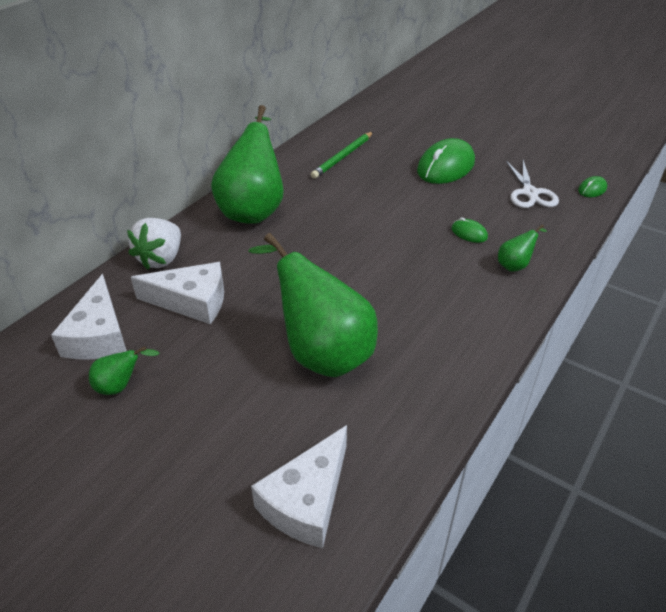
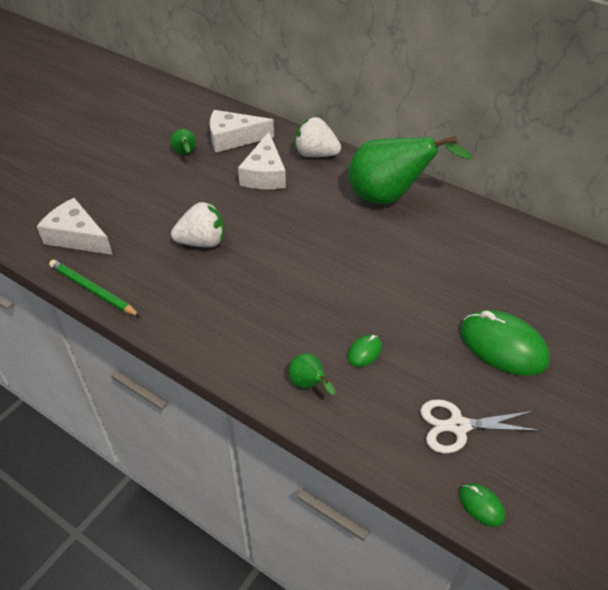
camera: 90 degrees right, 5 degrees up
green pear [248,233,378,377] -> white strawberry [171,201,225,247]
green pencil [310,132,373,179] -> green pencil moved to [49,260,141,317]

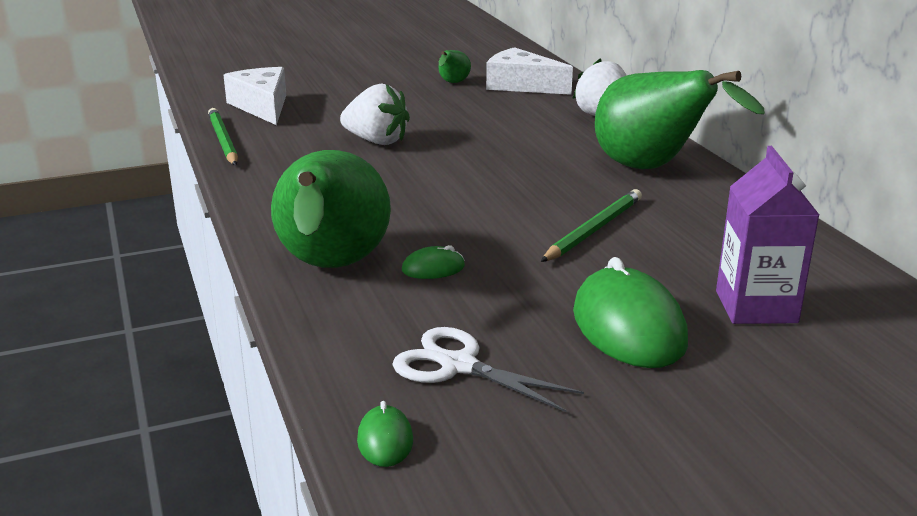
camera: 35 degrees right, 20 degrees down
white cheese [238,132,286,189] -> none
green pear [289,353,336,395] -> green pear [271,150,391,268], size x2.36
none -> green pencil [541,189,642,262]
none -> purple carton [716,146,819,324]

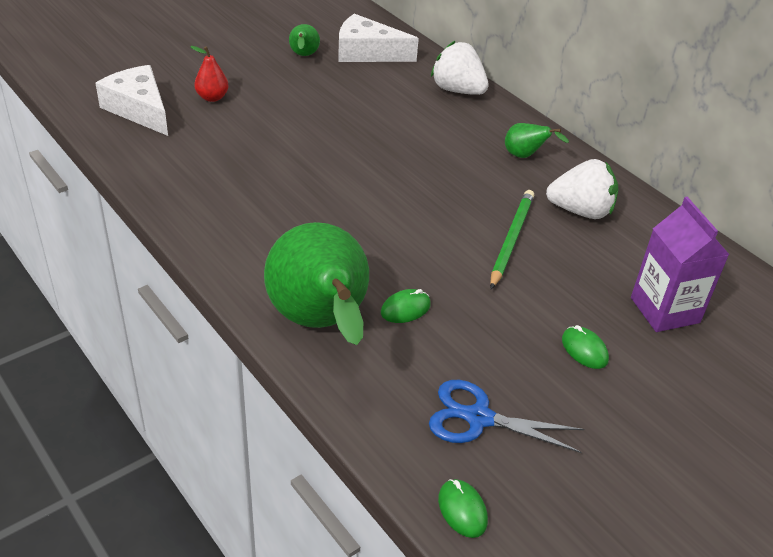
camera: 20 degrees left, 15 degrees up
green pencil [208,108,238,165] -> none
white strawberry [340,84,410,145] -> white strawberry moved to [546,159,619,219]
white scissors [392,327,584,412] -> blue scissors [429,380,584,453]
green mouse [573,257,688,368] -> green mouse [562,325,609,369], size x0.46
green pear [595,70,765,169] -> green pear [505,123,569,158], size x0.42
none -> red pear [190,46,229,102]

